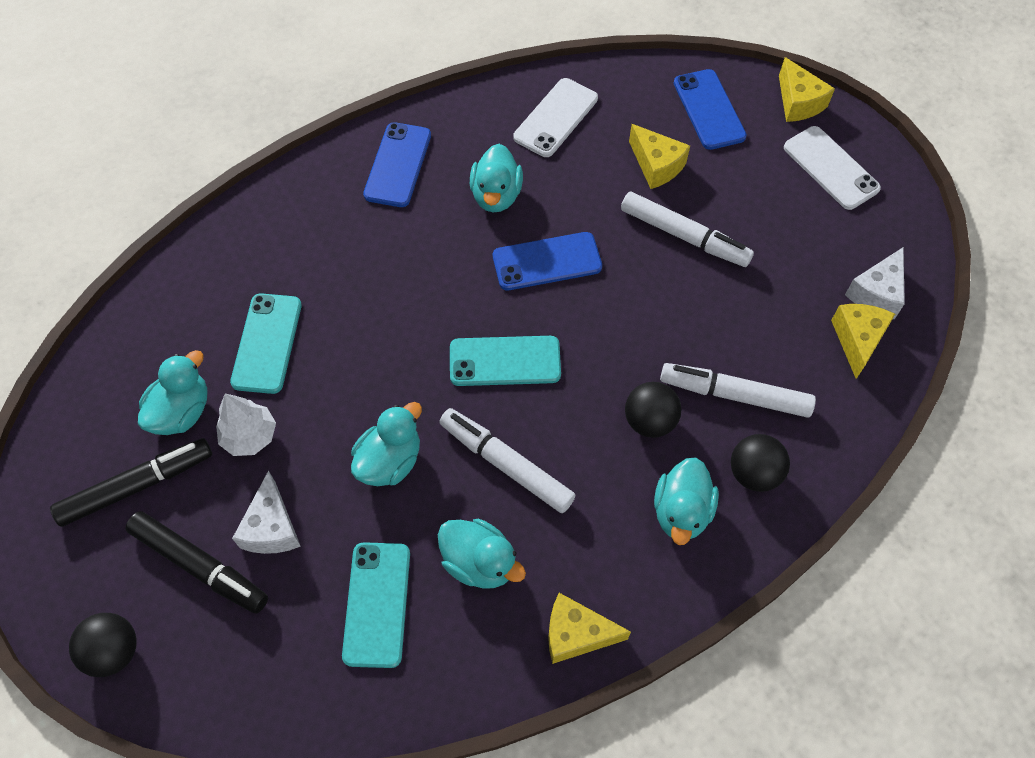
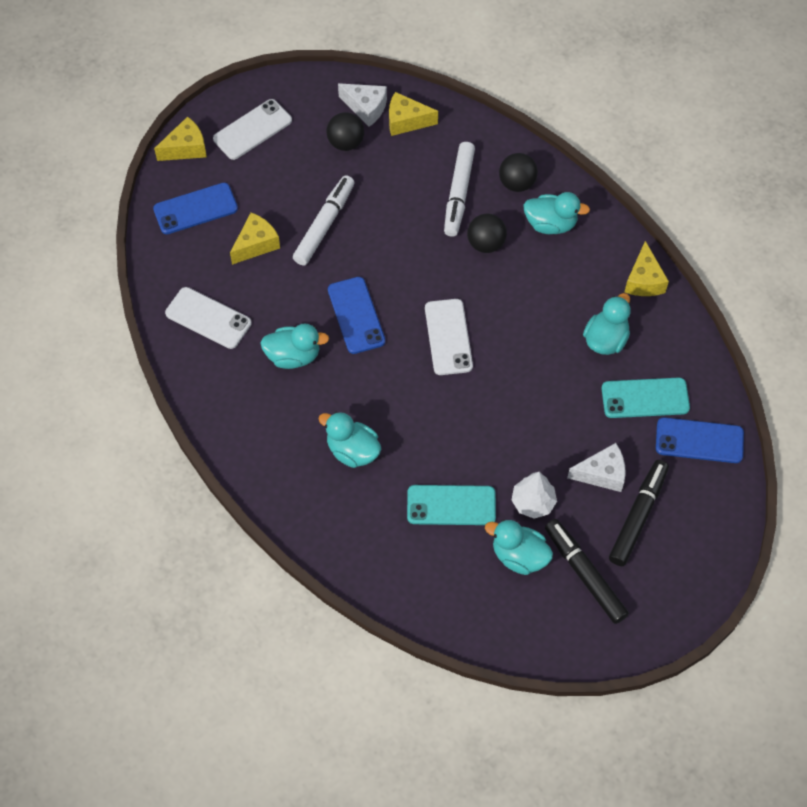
camera: 95 degrees left, 0 degrees up
black ball [69,613,137,677] -> black ball moved to [326,112,364,151]
turquoise duck [351,402,422,486] -> turquoise duck moved to [318,412,381,468]
blue phone [363,122,431,207] -> blue phone moved to [656,417,744,463]
white marker [439,408,575,513] -> none
turquoise phone [450,336,561,386] -> white phone [425,299,473,375]

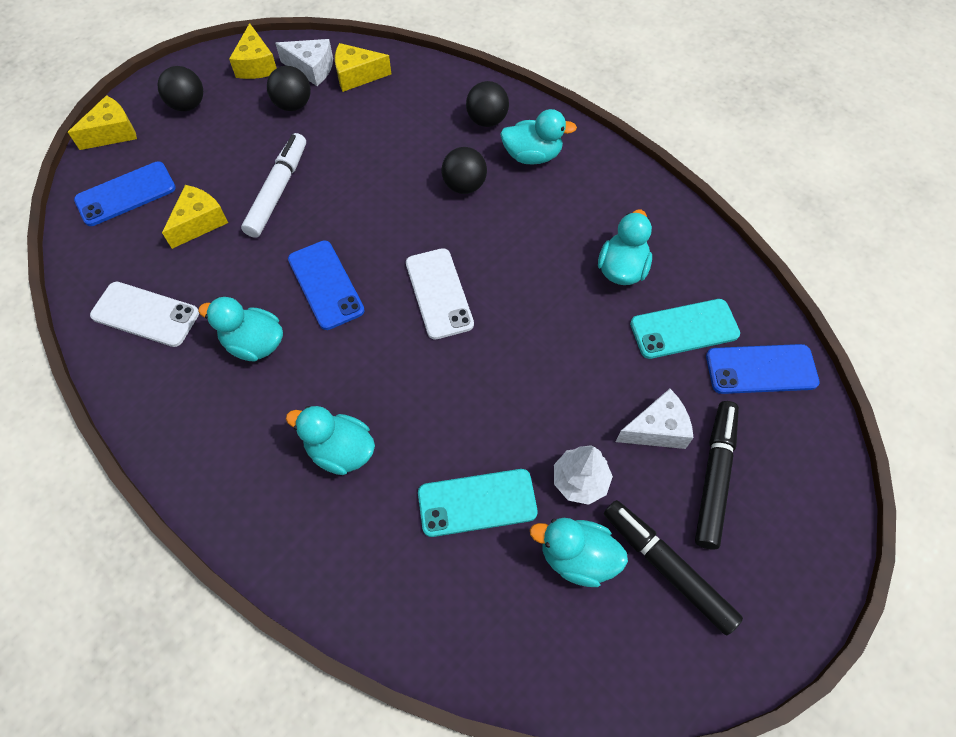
camera: 10 degrees left, 0 degrees up
white phone [213,99,292,160] -> black ball [158,66,203,111]
turquoise duck [260,323,329,369] -> turquoise duck turned 150 degrees counterclockwise [198,297,283,362]
white marker [444,142,475,237] -> none
yellow cheese [624,241,669,296] -> yellow cheese moved to [229,23,277,79]

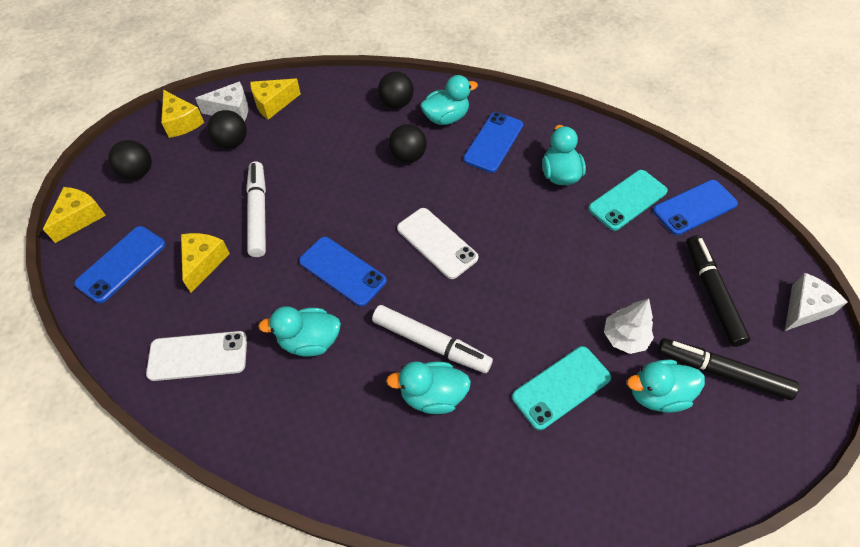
camera: 25 degrees left, 5 degrees down
white cheese [616,389,693,449] -> white cheese moved to [785,273,848,331]
none -> white marker [372,305,493,373]
none -> blue phone [463,112,523,173]

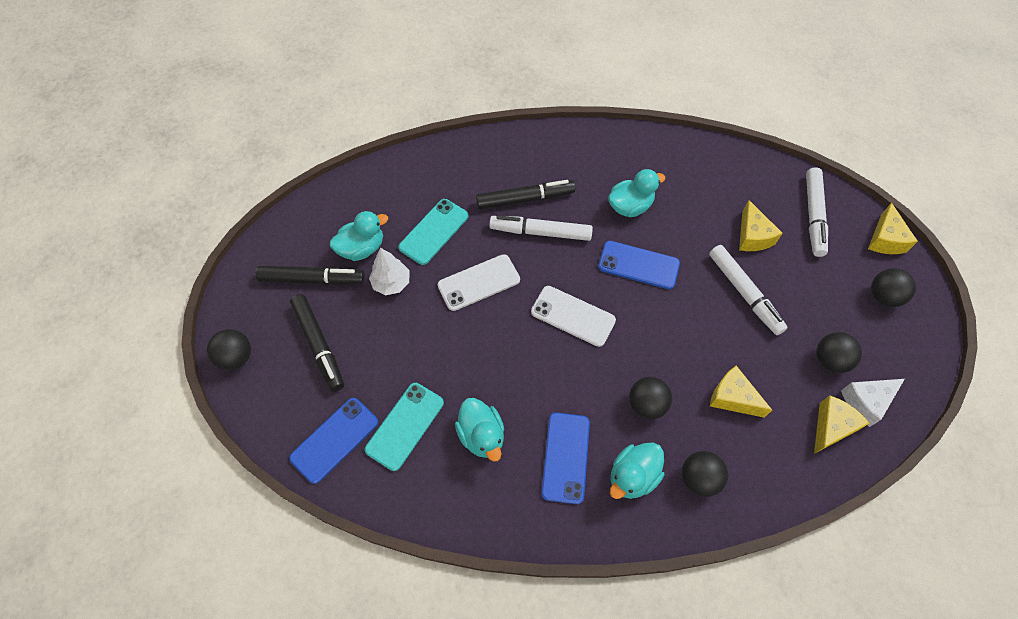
camera: 160 degrees right, 5 degrees up
blue phone [74,226,166,303] -> white marker [806,167,828,257]
white phone [146,331,247,381] -> white phone moved to [438,254,520,311]
yellow cheese [161,90,204,138] -> yellow cheese moved to [710,366,772,418]
turquoise duck [386,361,471,414] -> black marker [476,180,575,209]
white cheese [785,273,848,331] -> black ball [207,329,251,370]

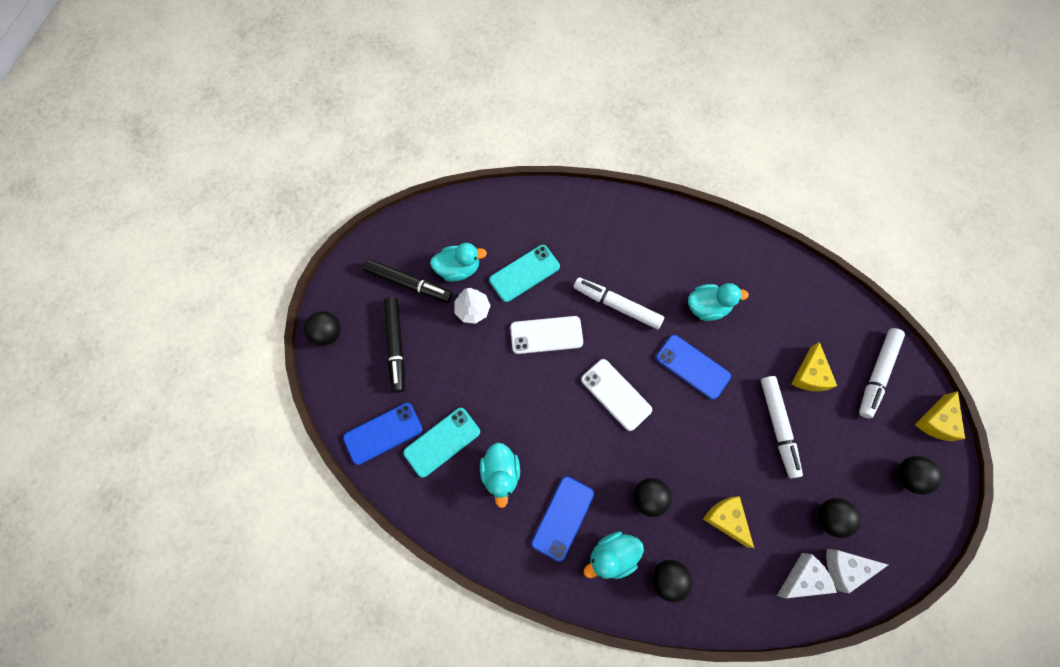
camera: 20 degrees right, 10 degrees up
black marker [476,180,575,209] -> none
yellow cheese [814,395,869,454] -> white cheese [777,553,837,598]

